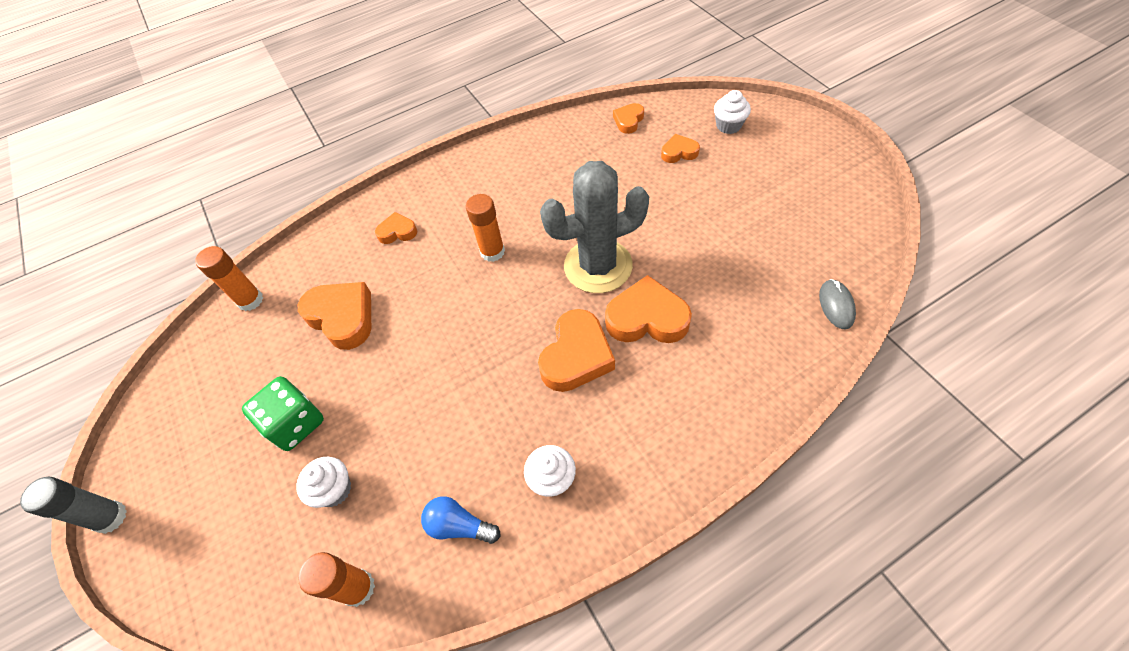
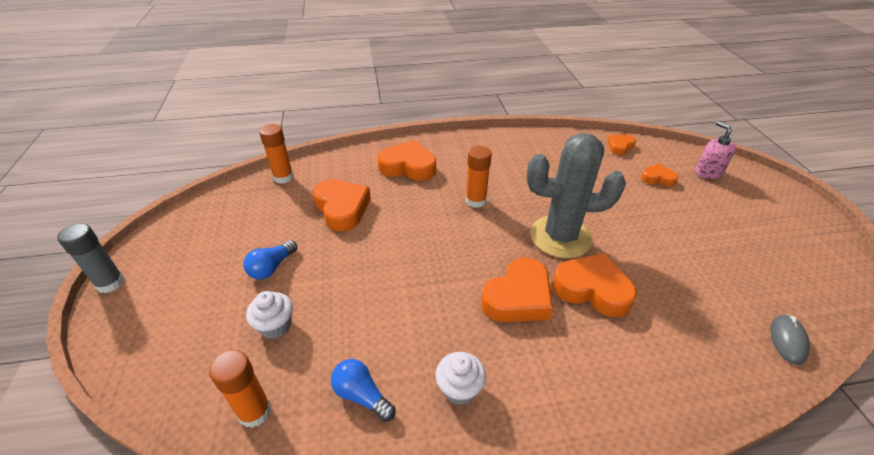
camera: 15 degrees right, 15 degrees down
green dice [242,376,324,451] -> blue light bulb [243,240,297,280]
orange heart [375,212,417,244] -> orange heart [377,140,436,181], size x1.82
white cupcake [714,90,751,134] -> pink soap dispenser [695,121,736,179]

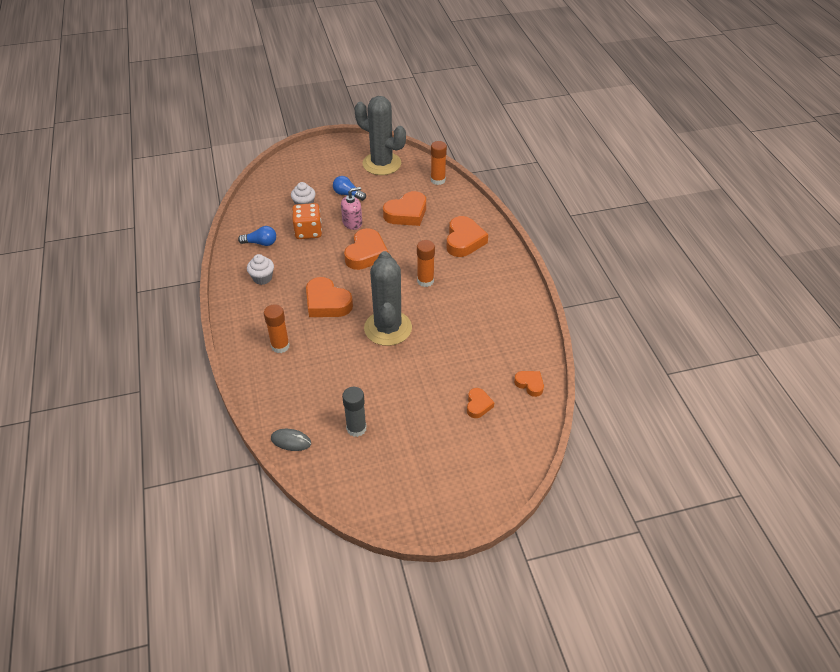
camera: 85 degrees right, 5 degrees up
grey glue stick [57,223,125,293] -> grey glue stick moved to [342,387,367,437]
orange glue stick [209,350,271,428] -> orange glue stick moved to [264,304,290,353]
blue light bulb [331,359,395,422] -> blue light bulb turned 60 degrees clockwise [238,226,276,246]
orange heart [552,253,637,317] -> orange heart moved to [344,228,388,270]
pink soap dispenser [695,121,736,179] -> pink soap dispenser moved to [341,187,362,230]
none -> orange dice [292,203,322,239]
none -> grey cactus [355,96,406,175]

